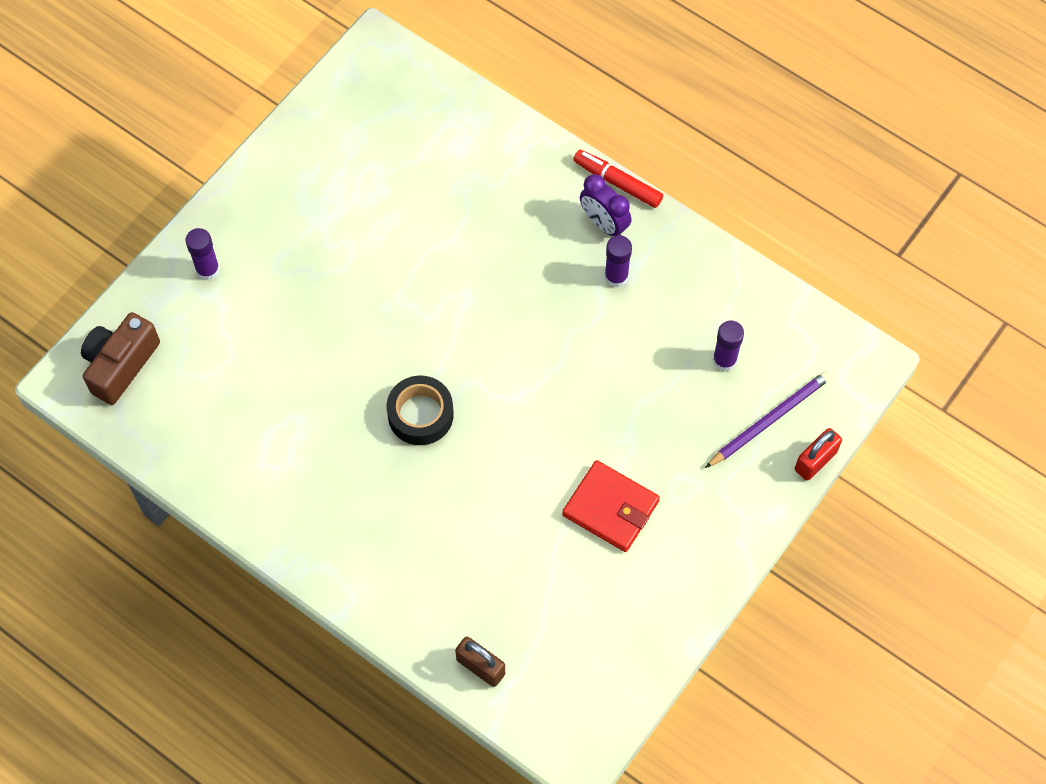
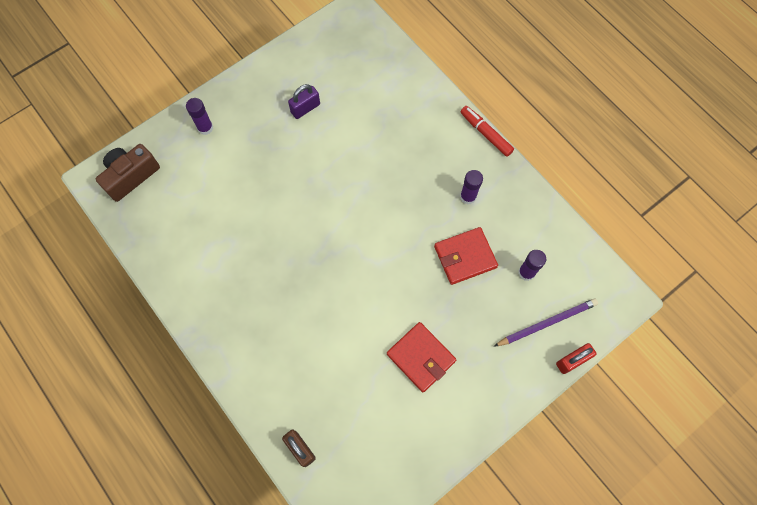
camera: 15 degrees right, 5 degrees up
black tape [386,376,454,445] -> none
purple clock [580,174,631,236] -> none
none -> purple padlock [288,84,320,119]
none -> red wallet [434,227,498,285]

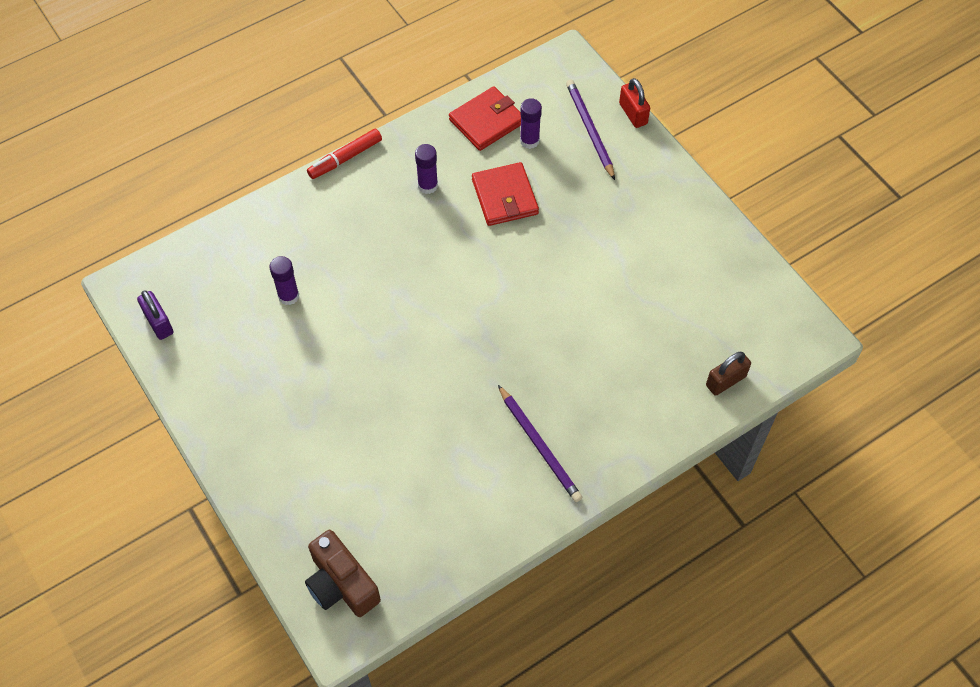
camera: 85 degrees left, 10 degrees down
purple glue stick [186,98,213,135] -> purple glue stick moved to [269,256,299,305]
purple padlock [288,84,320,119] -> purple padlock moved to [137,290,173,340]
red wallet [387,322,457,392] -> red wallet moved to [449,86,521,151]
none -> purple pencil [498,385,583,502]

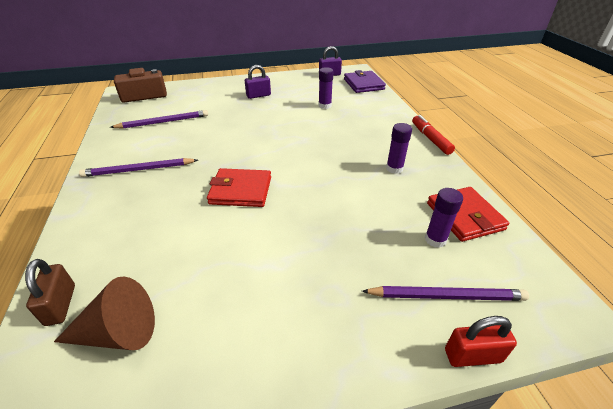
camera: 110 degrees right, 20 degrees down
red wallet [472,162,539,226] -> red wallet moved to [207,168,271,207]
none -> brown cone [54,276,155,350]
none -> purple pencil [110,110,208,129]
none -> purple padlock [245,65,271,99]
none -> purple wallet [344,70,386,93]

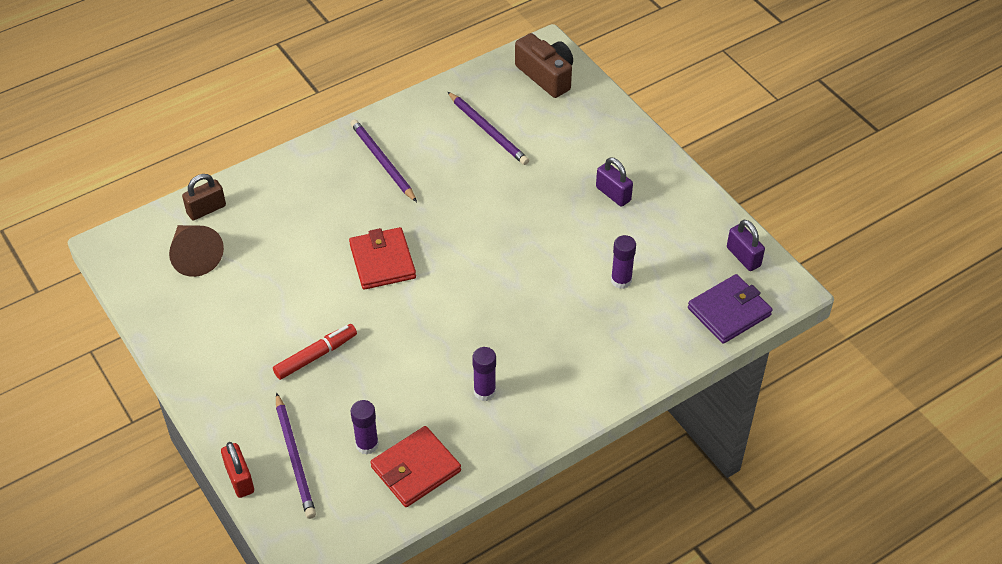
camera: 70 degrees right, 10 degrees up
red marker [412,115,455,155] -> red marker moved to [273,324,357,380]

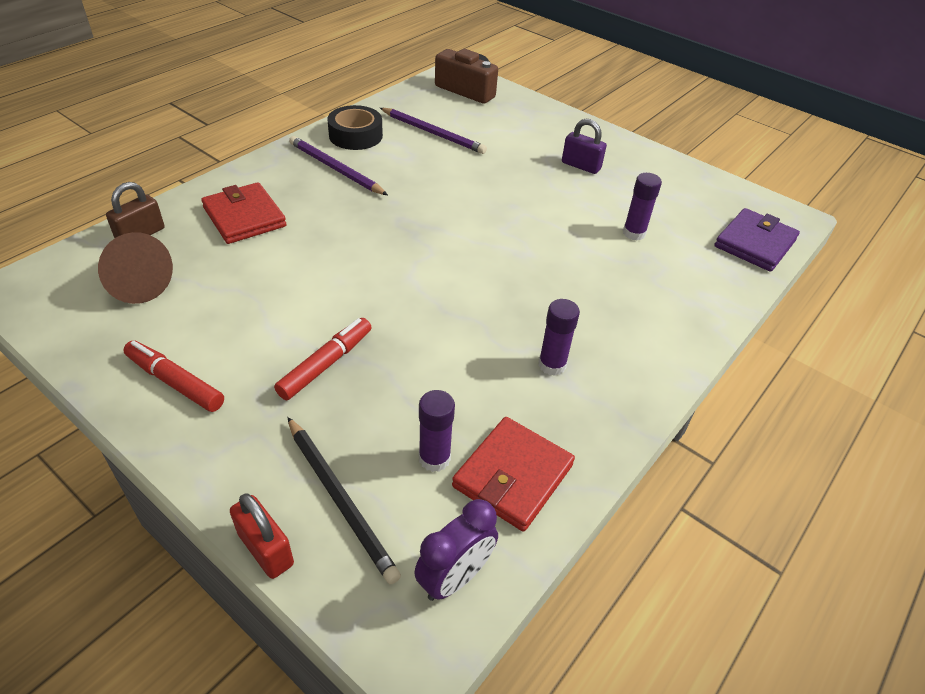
camera: 20 degrees left, 5 degrees down
purple pencil [276,392,316,519] -> black pencil [287,417,401,584]
red wallet [349,227,416,290] -> red wallet moved to [201,182,286,244]
purple padlock [727,220,765,271] -> none
none -> red marker [123,341,224,412]
none -> black tape [327,105,383,150]
none -> purple clock [414,499,498,601]

